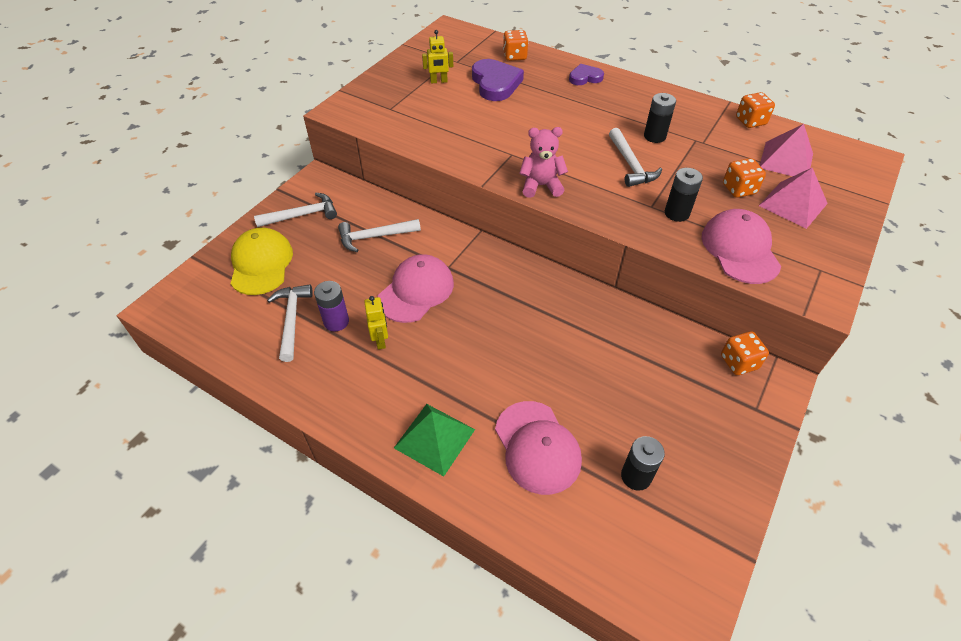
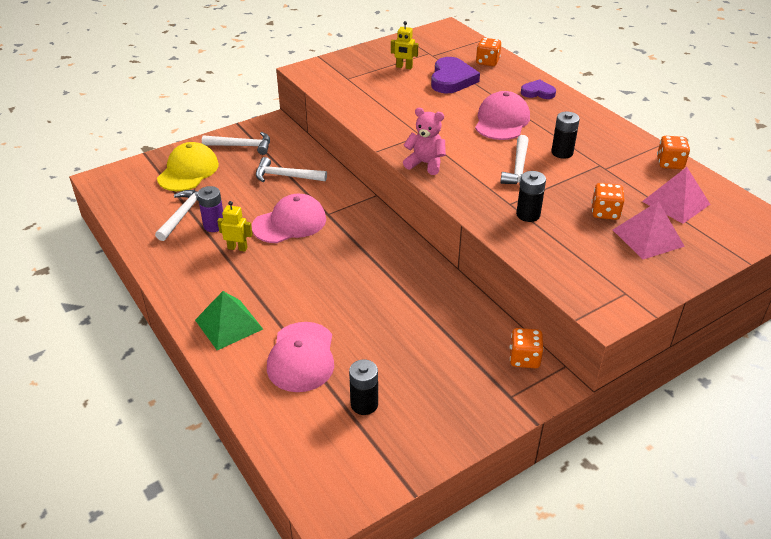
camera: 25 degrees right, 10 degrees down
yellow robot [364,296,388,350] -> yellow robot turned 90 degrees counterclockwise [217,201,253,252]
pink cap [702,209,781,284] -> pink cap moved to [475,91,530,140]

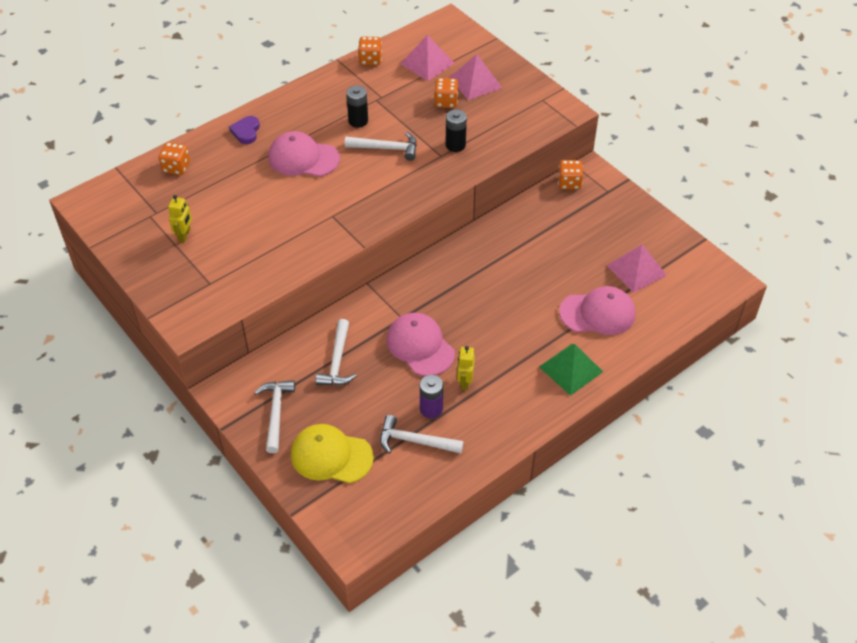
camera: 95 degrees left, 10 degrees up
black battery [349,360,378,415] -> pink pyramid [607,244,667,293]
pink teddy bear [403,108,446,175] -> none
purple heart [431,57,480,93] -> none

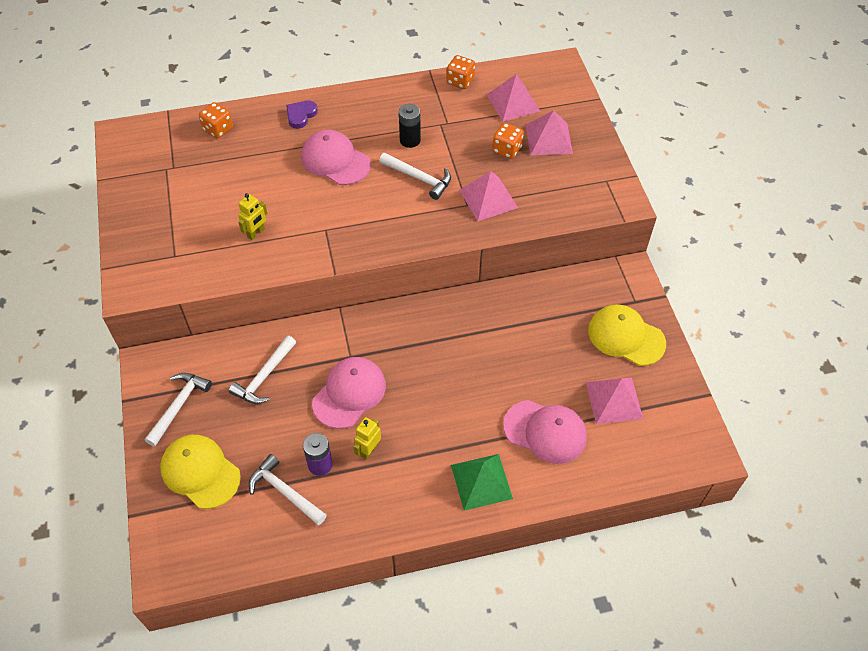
camera: 25 degrees right, 5 degrees up
yellow robot [168,195,192,242] -> yellow robot moved to [238,193,267,240]
pink cap [386,313,455,376] -> pink cap turned 45 degrees clockwise [312,357,386,429]
black battery [445,109,467,152] -> pink pyramid [459,171,518,221]
orange dice [558,160,583,190] -> none
none -> yellow cap [588,304,666,366]

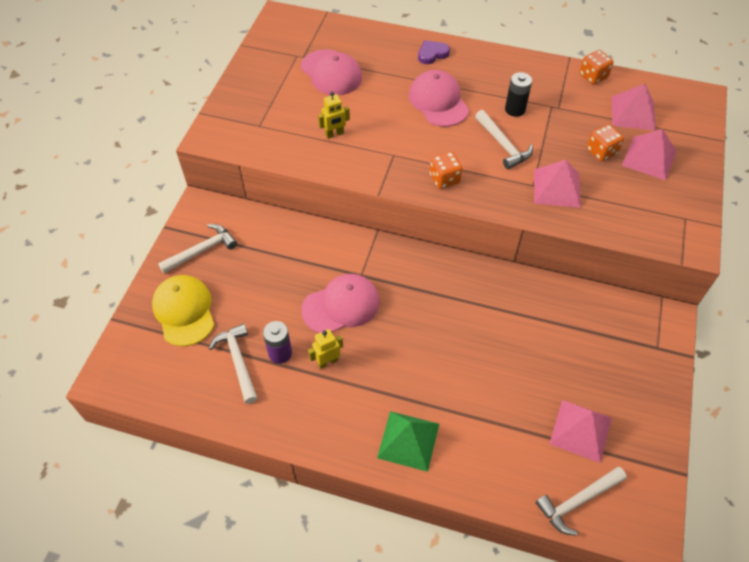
camera: 30 degrees right, 0 degrees up
orange dice [199,102,233,138] -> orange dice moved to [430,152,462,189]
white hammer [229,335,296,404] -> white hammer moved to [535,467,627,536]
pink cap [503,400,587,464] -> pink cap moved to [301,49,362,95]
yellow cap [588,304,666,366] -> none

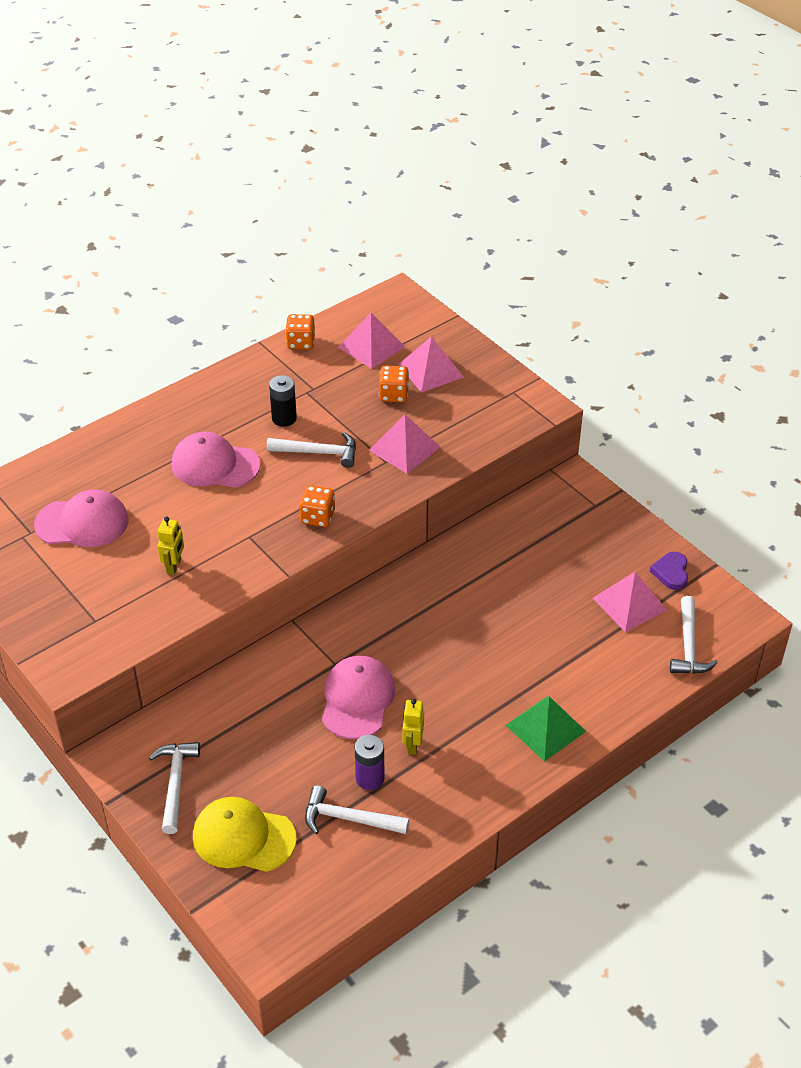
camera: 55 degrees left, 10 degrees down
purple heart [418,40,450,64] -> purple heart moved to [650,552,688,590]

